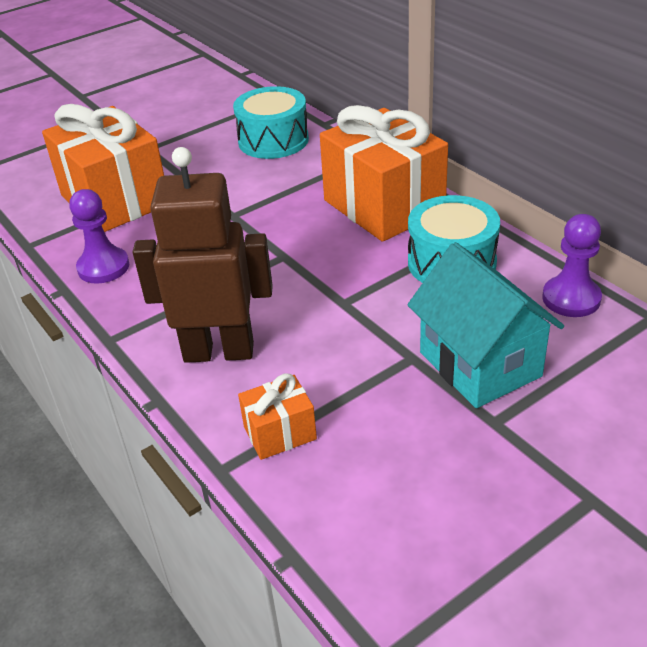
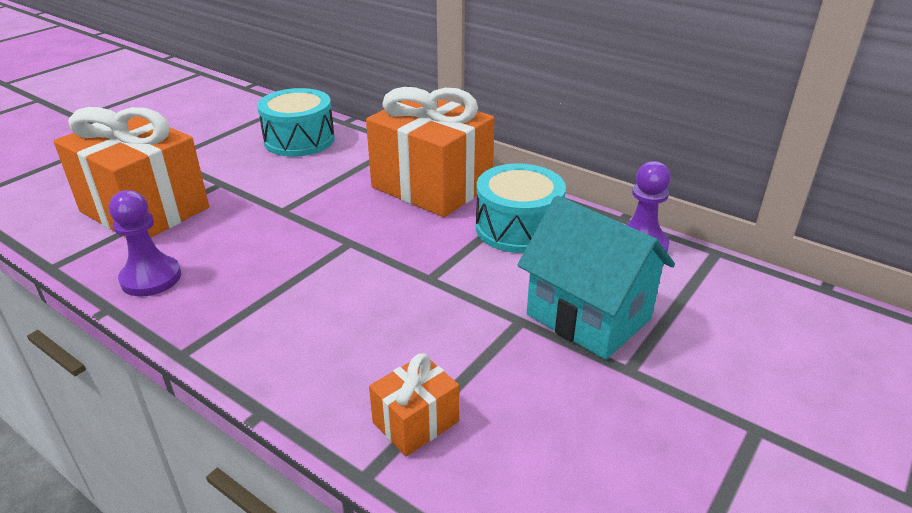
camera: 20 degrees left, 5 degrees down
brown robot [133,147,273,363] -> none

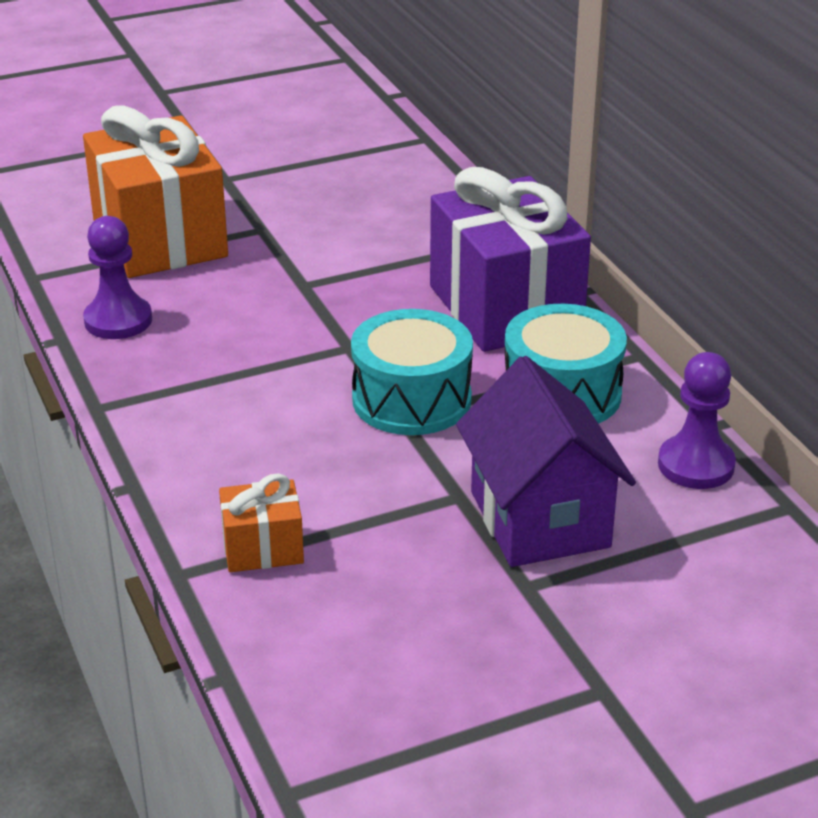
camera: 30 degrees right, 0 degrees up
turquoise drum [257,88,335,157] -> turquoise drum moved to [351,309,473,435]
orange gift [366,87,495,217] -> purple gift [430,167,591,352]
turquoise house [518,195,675,360] -> purple house [456,356,636,567]

